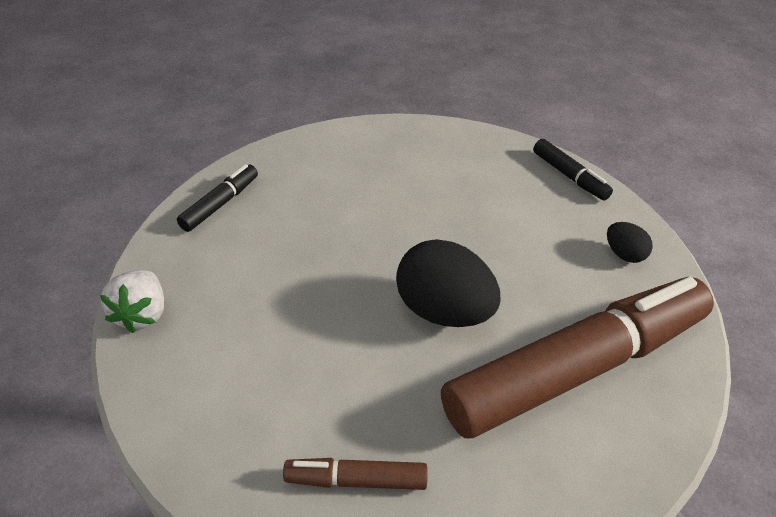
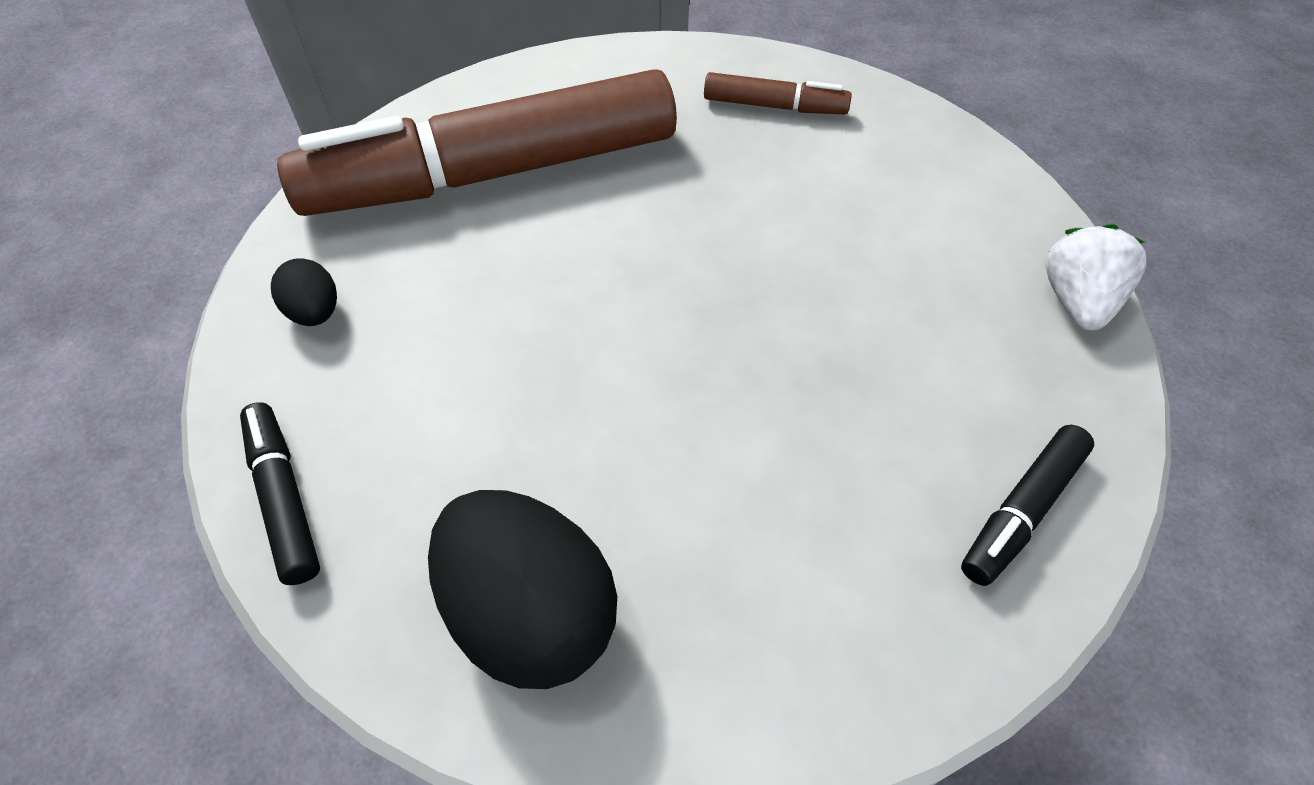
camera: 170 degrees left, 10 degrees up
black egg [396,239,500,327] -> black egg moved to [428,490,617,689]

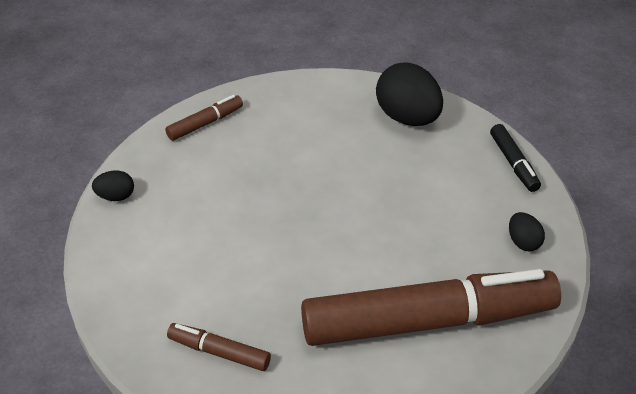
camera: 170 degrees left, 10 degrees down
black marker [961,425,1094,586] -> brown marker [165,95,243,141]
white strawberry [1045,224,1146,330] -> black egg [92,170,134,201]

